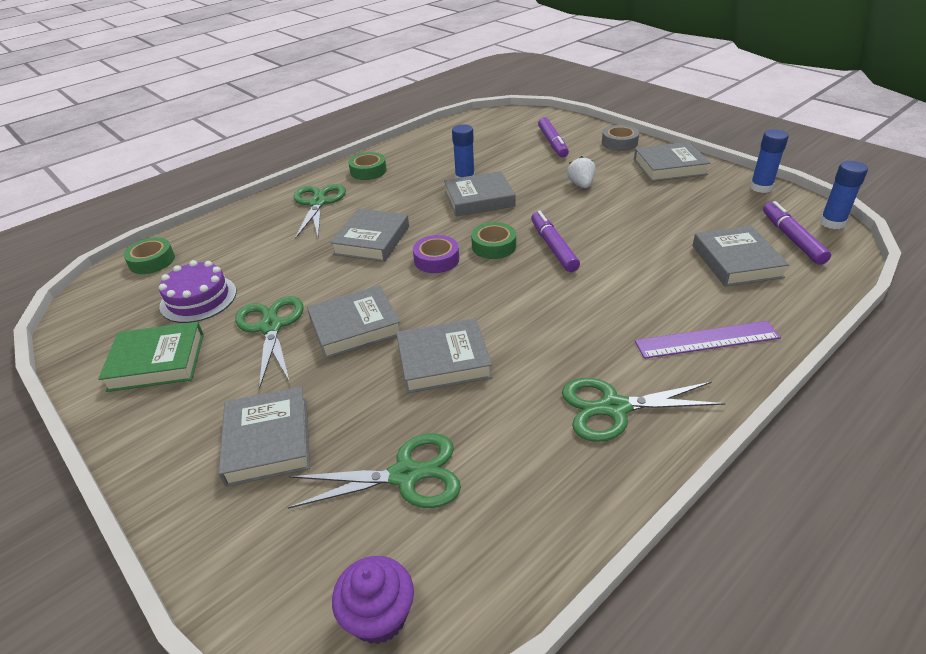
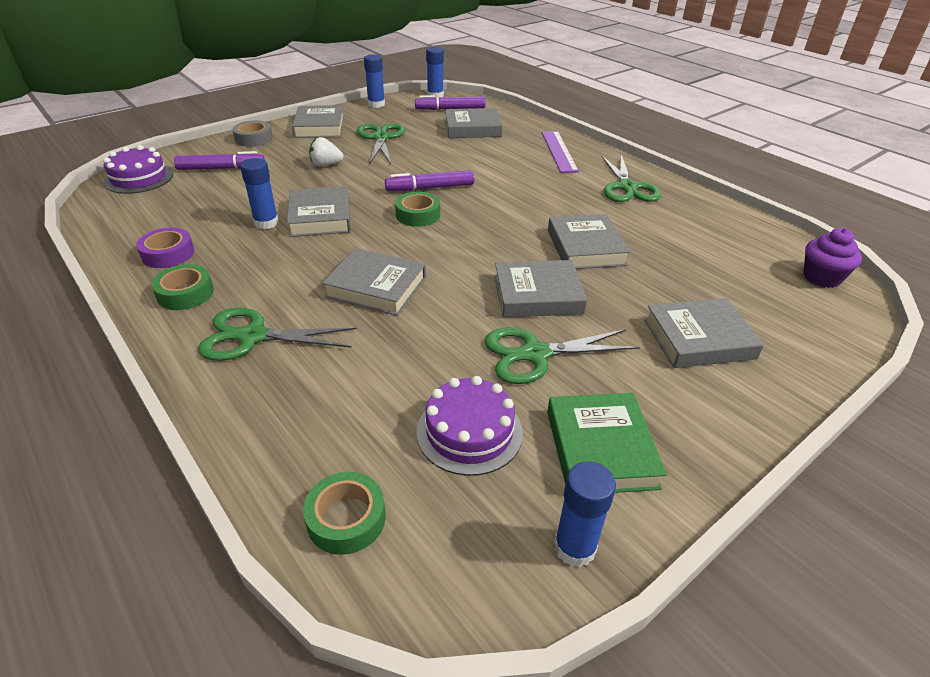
camera: 90 degrees left, 0 degrees up
green scissors [288,433,461,509] -> green scissors moved to [357,123,405,164]
grey book [307,285,401,359] -> grey book turned 75 degrees counterclockwise [494,260,587,317]
purple tape [413,235,459,273] -> purple tape moved to [136,228,194,268]
none -> purple cake [103,145,173,194]
none -> blue glue stick [554,461,616,567]

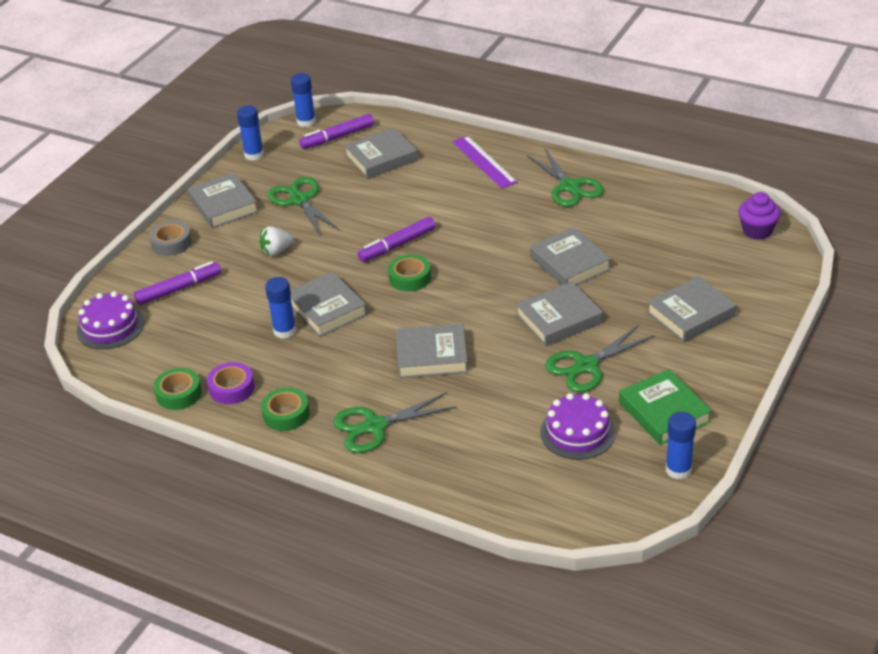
camera: 20 degrees left, 0 degrees up
green tape [303,472,386,555] -> green tape moved to [153,368,202,410]

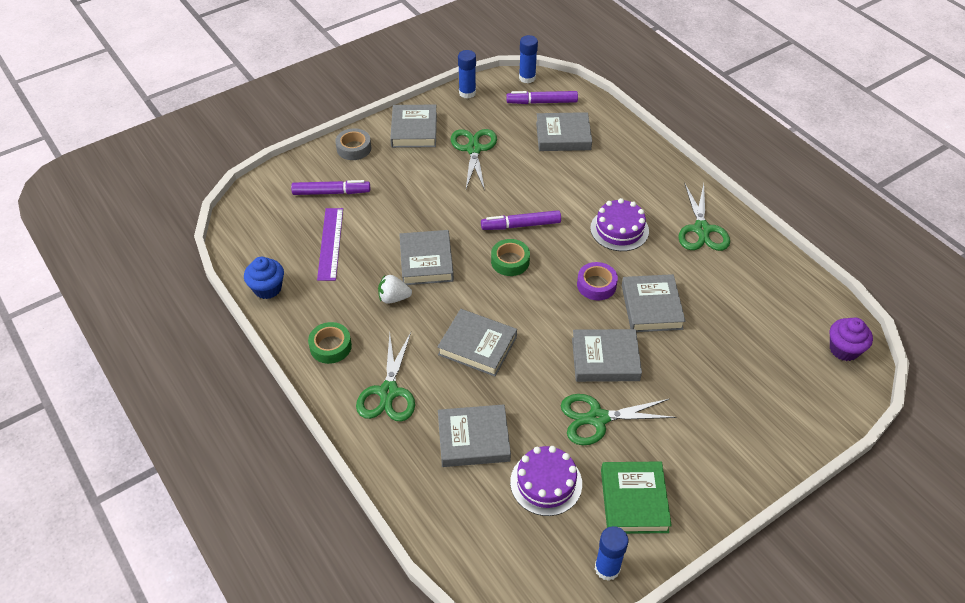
camera: 25 degrees right, 10 degrees up
purple cake [76,291,144,349] -> purple cake moved to [590,198,649,251]
green tape [153,368,202,410] -> blue cupcake [244,257,284,299]
purple tape [207,362,255,404] -> purple tape moved to [577,262,618,300]
white strawberry [260,226,294,256] -> white strawberry moved to [378,275,412,304]
blue glue stick [265,277,296,339] -> none
green scissors [333,392,456,453] -> green scissors turned 90 degrees counterclockwise [356,333,415,422]
purple ruler [452,136,517,189] -> purple ruler moved to [317,208,343,281]
grey book [647,276,736,342] -> grey book moved to [438,404,511,467]

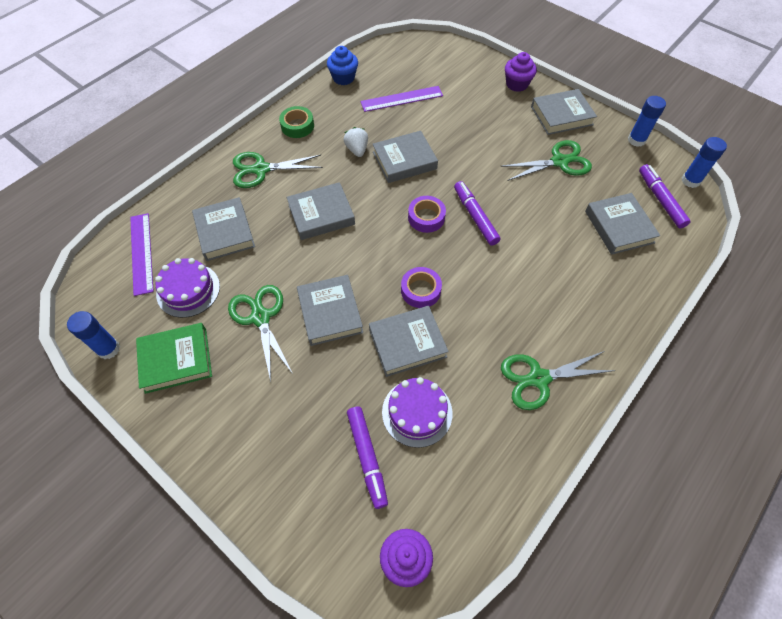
camera: 75 degrees right, 10 degrees up
purple marker [291,180,370,195] -> purple marker moved to [347,406,388,509]
grey tape [335,128,371,160] -> purple cupcake [505,52,537,92]
grey book [437,309,517,376] -> grey book turned 60 degrees clockwise [286,182,355,240]
green tape [491,239,530,276] -> purple tape [408,196,446,233]
purple cake [590,198,649,251] -> purple cake moved to [382,377,453,448]
none -> purple ruler [130,213,154,296]

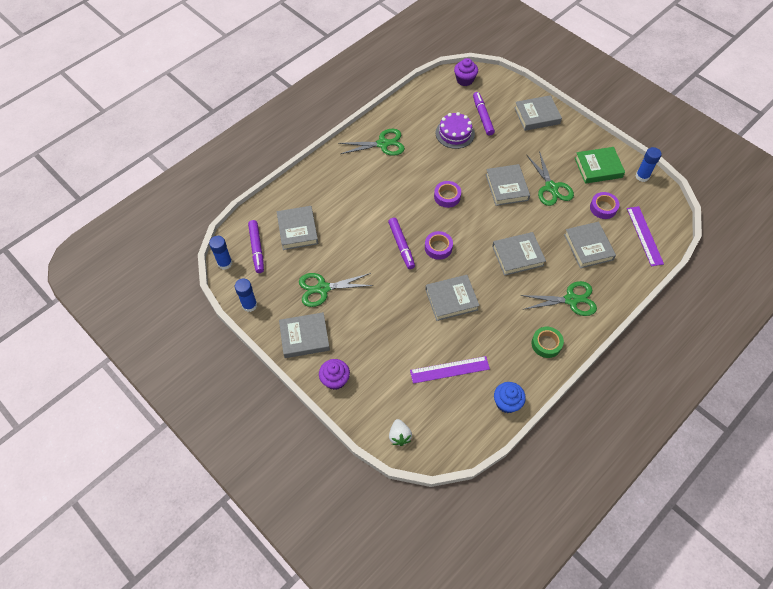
camera: 175 degrees left, 0 degrees up
purple cake [155,258,220,318] -> purple tape [590,192,620,219]
white strawberry [344,127,368,157] -> white strawberry moved to [389,419,412,446]
grey book [369,306,449,377] -> grey book moved to [514,95,562,131]

